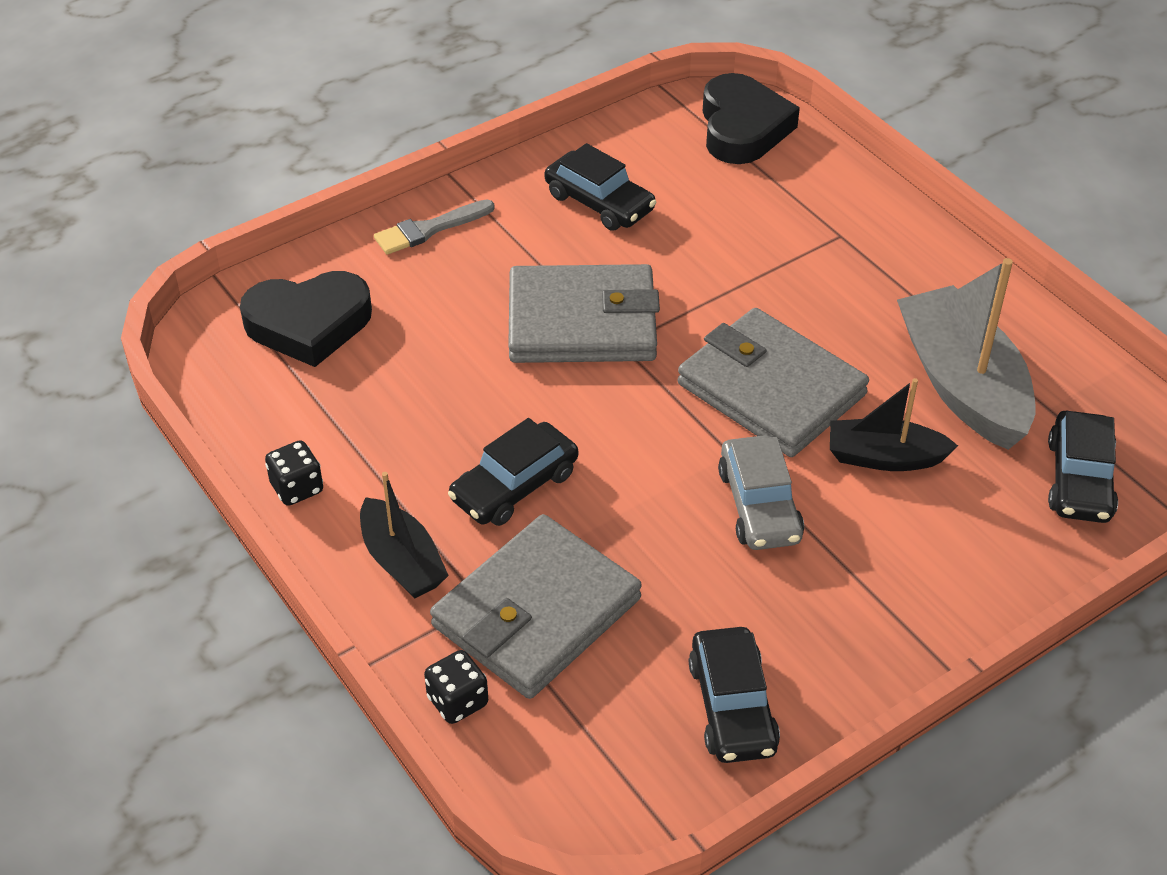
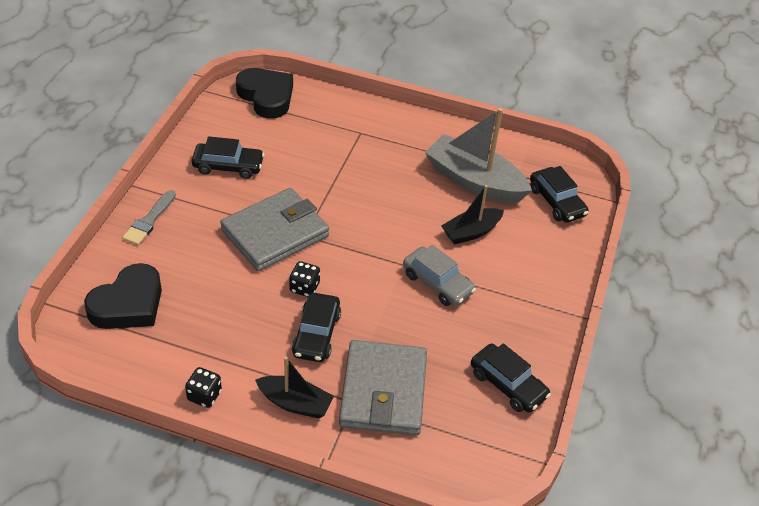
camera: 40 degrees left, 0 degrees up
black dice [424,650,488,724] -> black dice moved to [289,261,320,297]
grey wallet [678,308,869,457] -> none

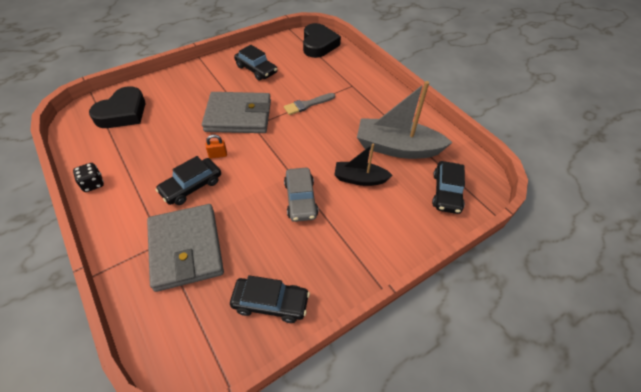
camera: 40 degrees right, 5 degrees up
black heart [84,263,162,329] -> black heart turned 45 degrees counterclockwise [89,86,146,128]
grey brush [122,190,176,245] -> grey brush moved to [284,93,335,115]
black boat [255,357,334,419] -> none
black dice [289,261,320,297] -> orange padlock [206,135,227,159]
grey wallet [339,340,427,435] -> grey wallet turned 60 degrees counterclockwise [147,204,224,292]
grey boat [425,108,532,203] -> grey boat turned 60 degrees counterclockwise [357,81,453,159]
black car [471,343,551,413] -> black car turned 75 degrees counterclockwise [230,275,310,323]

